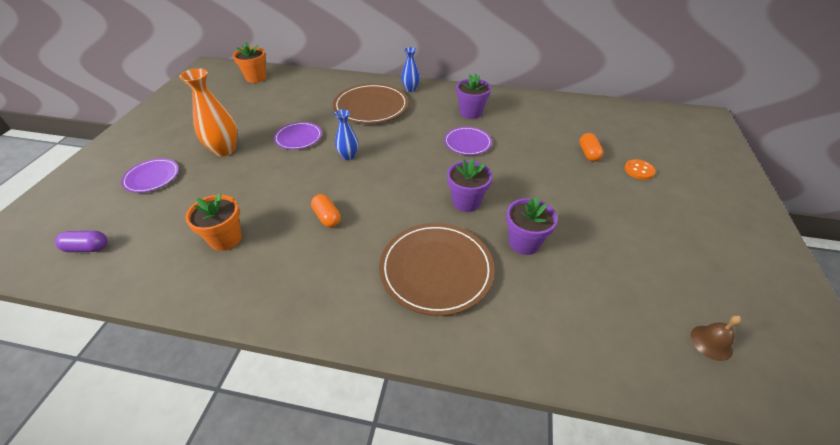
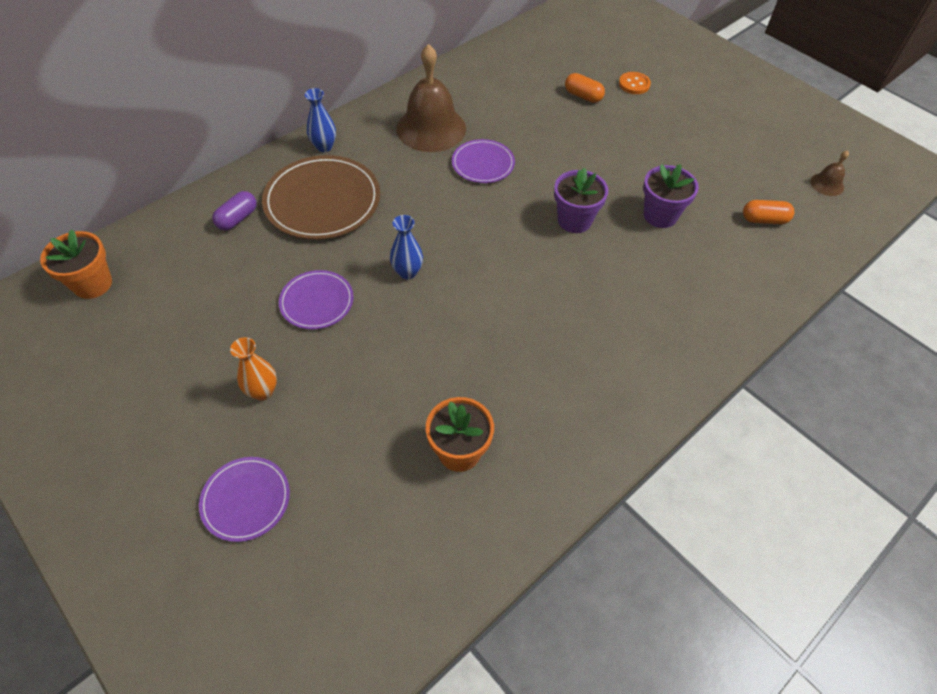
camera: 55 degrees left, 10 degrees up
purple capsule [55,231,108,252] -> purple capsule moved to [213,191,257,230]
orange vase [179,68,237,156] -> orange vase [230,337,277,401], size x0.60
orange capsule [311,194,341,227] -> orange capsule moved to [743,200,794,224]
brown plate [379,223,495,316] -> none
purple flower pot [456,73,491,119] -> brown bell [396,44,466,152]

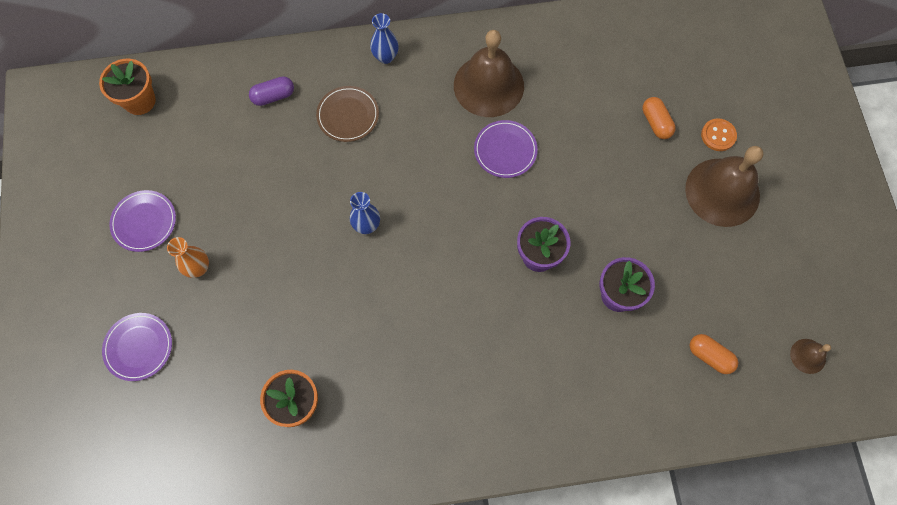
camera: 35 degrees right, 15 degrees up
brown plate [262,155,380,240] -> brown plate [316,86,379,142], size x0.57
purple plate [279,270,354,329] -> purple plate moved to [109,190,176,252]
none -> brown bell [685,146,763,227]

